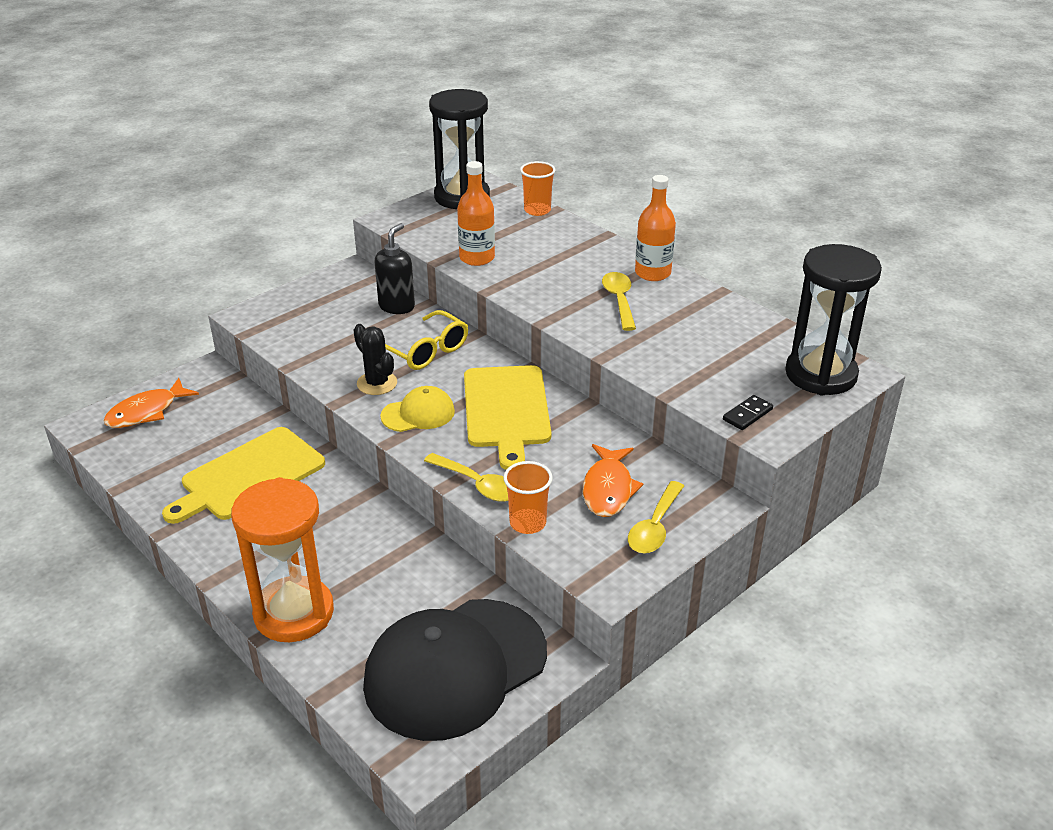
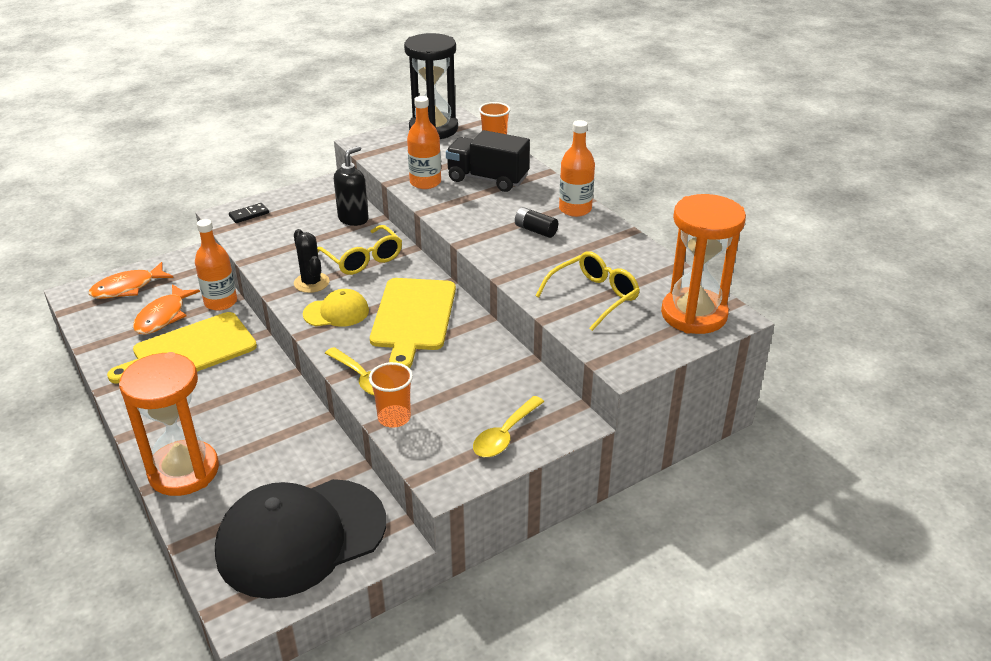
camera: 10 degrees right, 0 degrees up
orange fish [583,444,643,517] -> orange fish moved to [133,284,200,334]
yellow spoon [602,272,636,331] -> black battery [515,207,558,238]
black domino [723,395,773,430] -> black domino moved to [229,203,269,223]
black hourglass [785,244,882,396] -> orange hourglass [661,194,746,334]
none -> orange bottle [195,219,237,311]
none -> black truck [446,130,530,192]
none -> yellow glasses [536,251,640,331]

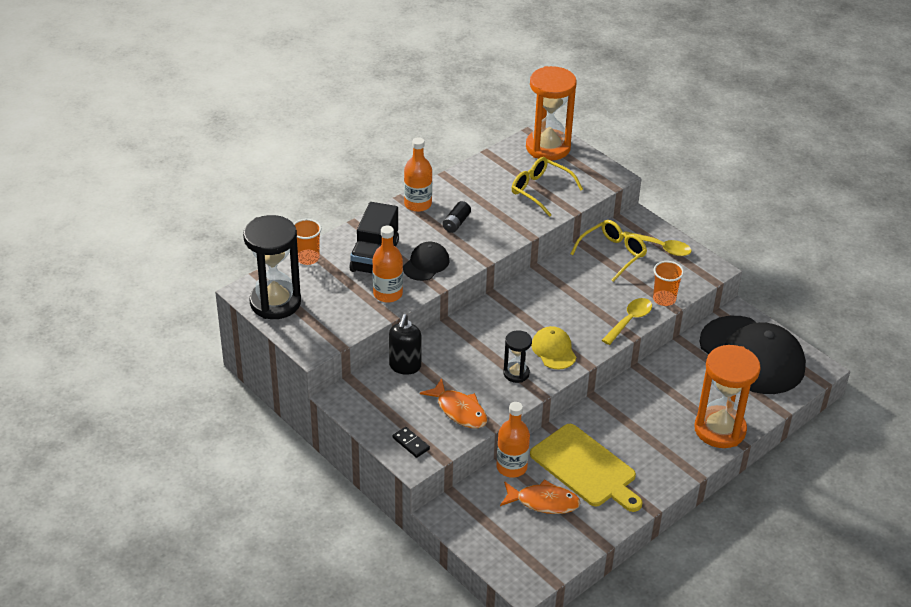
camera: 100 degrees left, 5 degrees up
orange fish [89,262,173,299] -> orange fish moved to [420,378,487,428]
black cactus [294,229,329,293] -> black hourglass [503,330,532,383]
yellow glasses [317,225,402,275] -> yellow glasses moved to [571,220,647,282]
black soap dispenser [334,146,369,226] -> black soap dispenser turned 105 degrees counterclockwise [389,314,422,375]
yellow cutting board [370,278,456,368] -> none
none -> black cap [403,242,450,281]

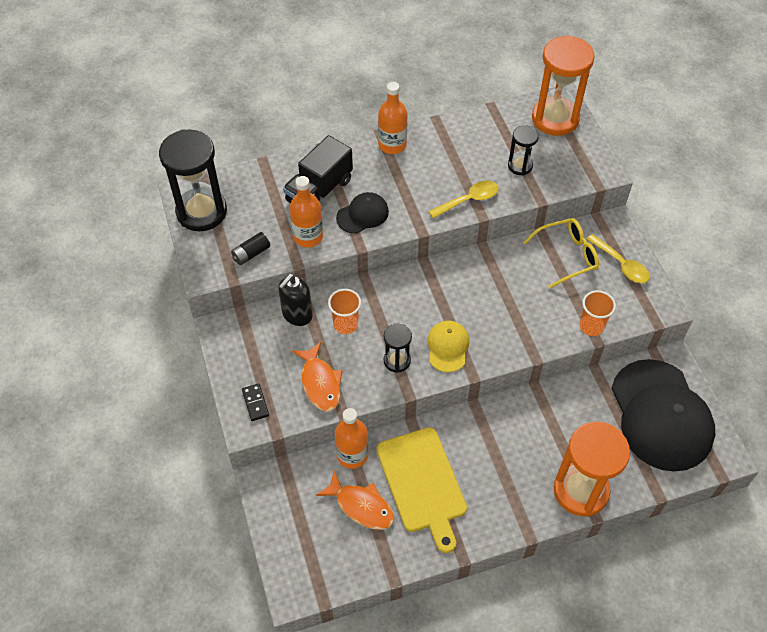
camera: 25 degrees right, 15 degrees up
orange cup [294,219,322,265] -> orange cup moved to [328,289,361,334]
black battery [442,201,471,233] -> black battery moved to [231,232,270,265]
yellow glasses [512,157,583,217] -> black hourglass [508,125,539,175]
yellow spoon [602,298,652,345] -> yellow spoon moved to [428,181,499,219]

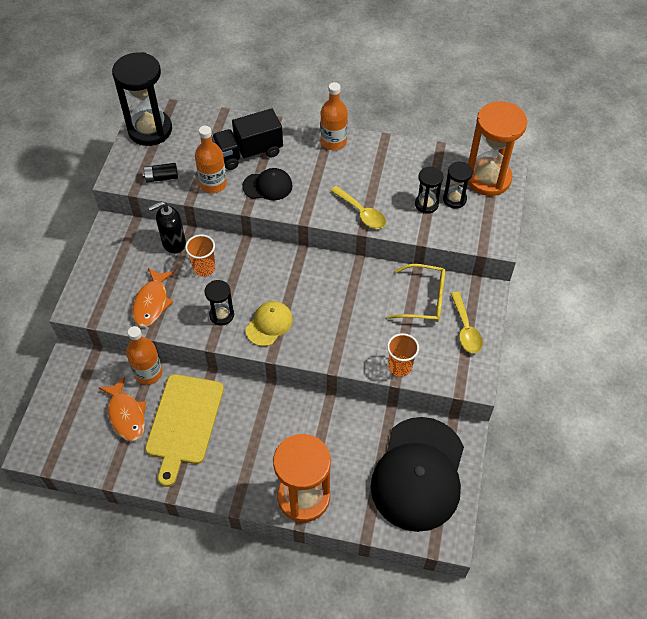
camera: 30 degrees right, 0 degrees up
black domino [242,384,269,421] -> none
yellow spoon [428,181,499,219] -> yellow spoon turned 45 degrees clockwise [330,186,386,229]
none -> black hourglass [443,162,473,209]

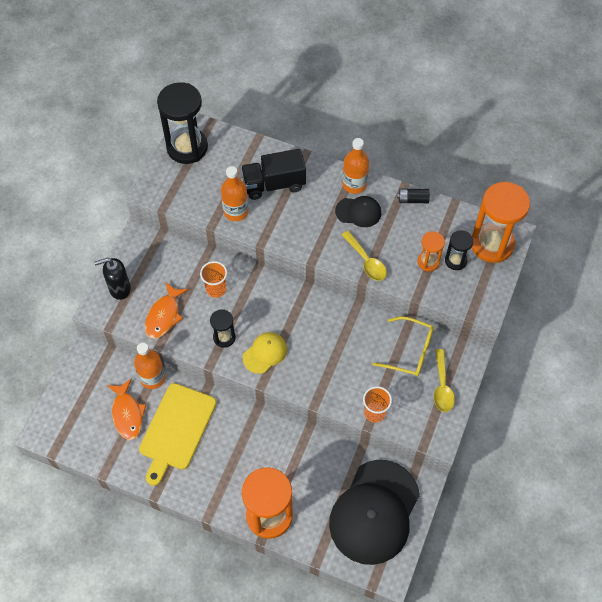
camera: 10 degrees right, 5 degrees up
black battery [142,163,178,182] -> black battery moved to [397,189,430,203]
black soap dispenser [148,201,186,254] -> black soap dispenser moved to [94,258,131,300]
black cap [242,168,293,200] -> black cap moved to [335,196,381,227]
black hourglass [415,167,444,214] -> orange hourglass [418,231,445,272]

